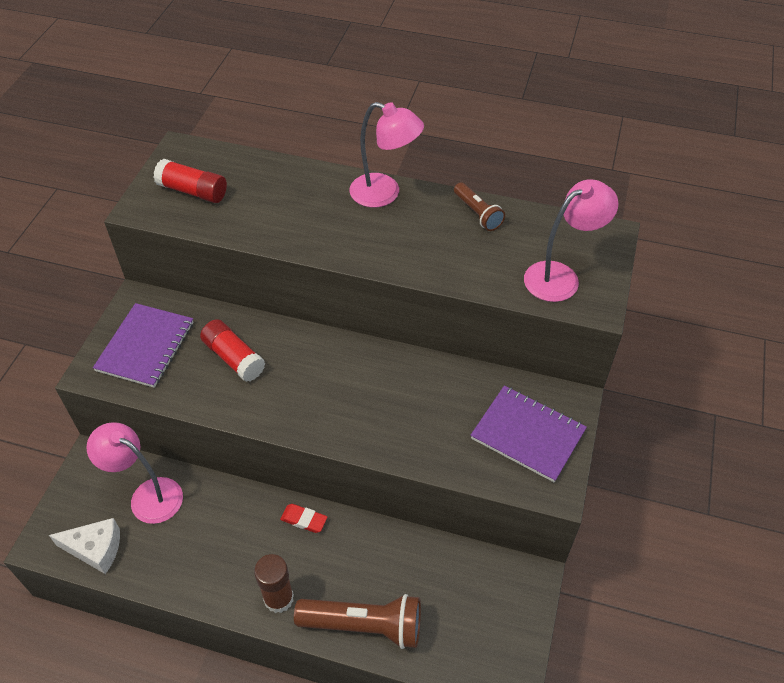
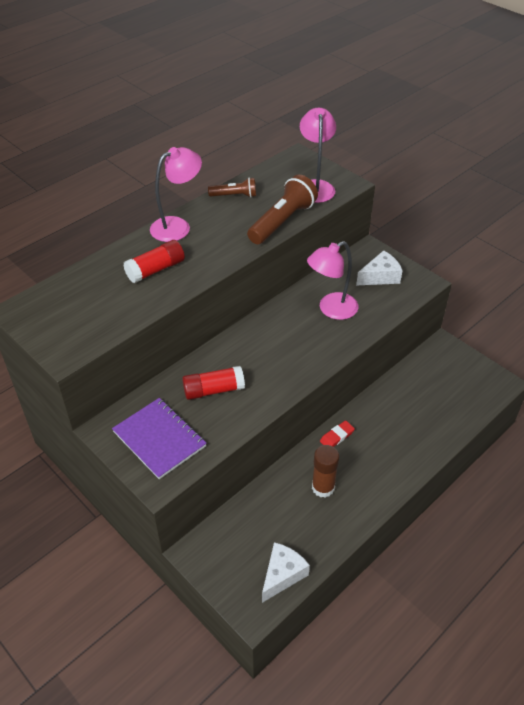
camera: 60 degrees left, 5 degrees down
pink lamp [86,422,183,524] -> pink lamp moved to [307,241,358,320]
red glue stick [153,159,227,203] -> red glue stick moved to [123,240,185,283]
brown glue stick [254,554,294,613] -> brown glue stick moved to [312,445,339,498]
brown flashlight [294,594,421,649] -> brown flashlight moved to [247,175,318,244]
purple notebook [470,386,587,482] -> white cheese [356,250,403,285]

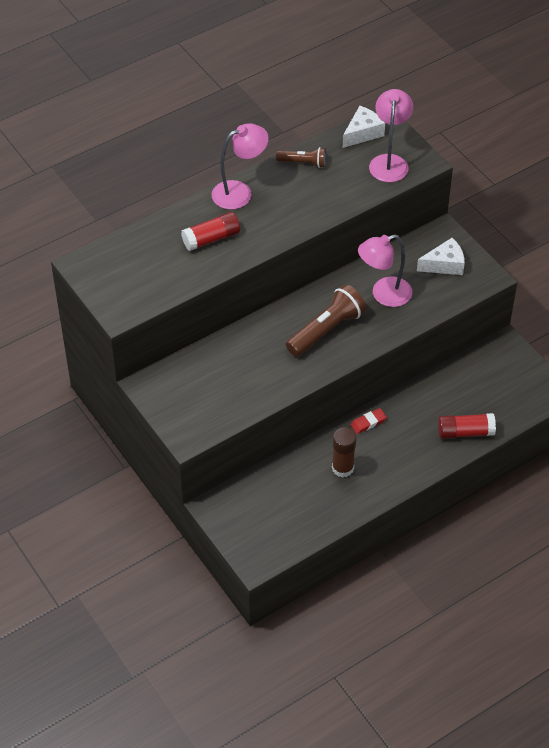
camera: 10 degrees right, 5 degrees up
purple notebook [112,398,207,479] -> none
red glue stick [182,366,245,400] -> red glue stick moved to [438,413,496,439]
brown flashlight [247,175,318,244] -> brown flashlight moved to [286,284,366,356]
white cheese [262,542,310,603] -> white cheese moved to [343,106,385,148]

